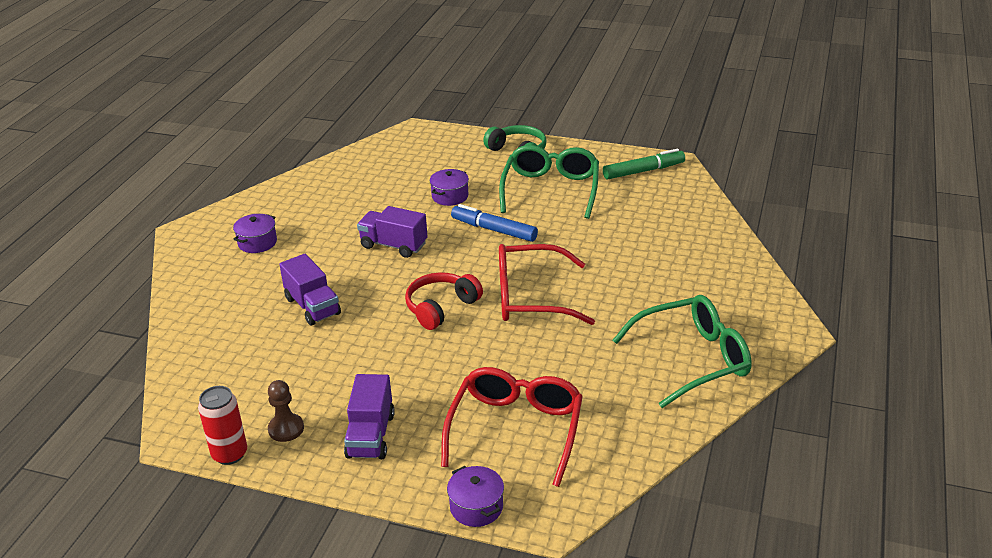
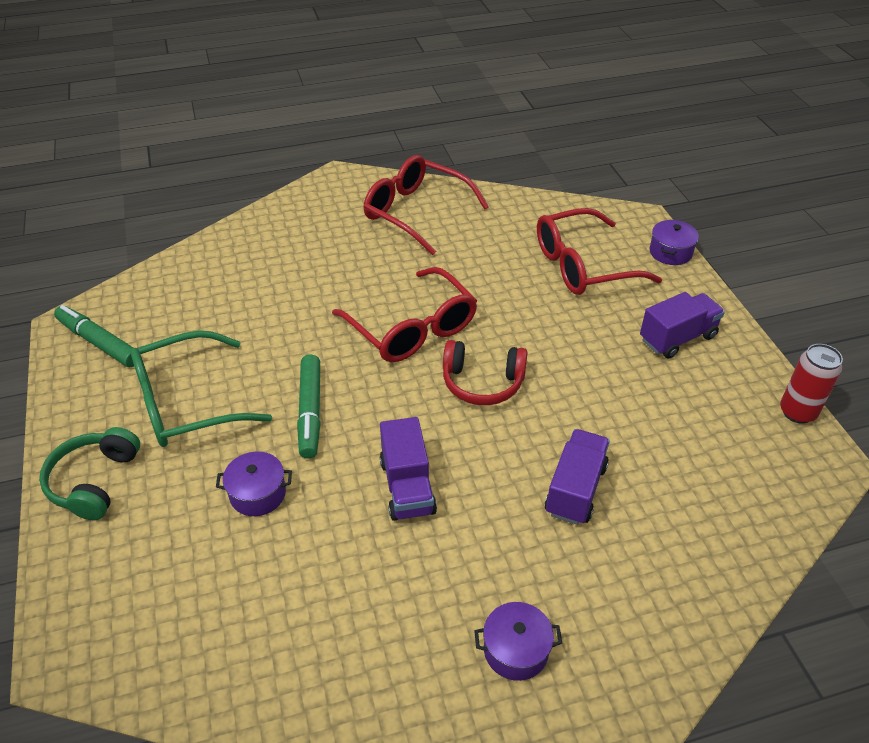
camera: 125 degrees left, 10 degrees up
brown pawn [268,380,304,442] -> none
blue marker [451,204,538,242] -> green marker [297,354,321,459]
green glasses [613,295,752,408] -> red glasses [364,155,489,255]

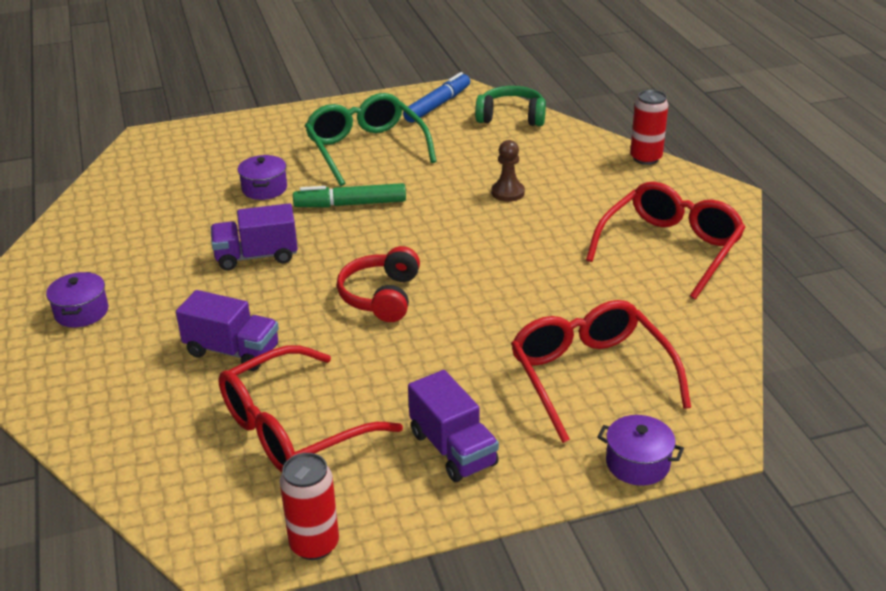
camera: 90 degrees right, 10 degrees down
green headphones [39,427,140,520] -> green headphones moved to [475,86,546,126]
green marker [54,305,134,367] -> blue marker [403,72,470,123]
red glasses [332,267,477,362] -> red glasses moved to [218,345,403,472]
none -> brown pawn [491,140,525,202]
none -> red can [630,90,668,165]

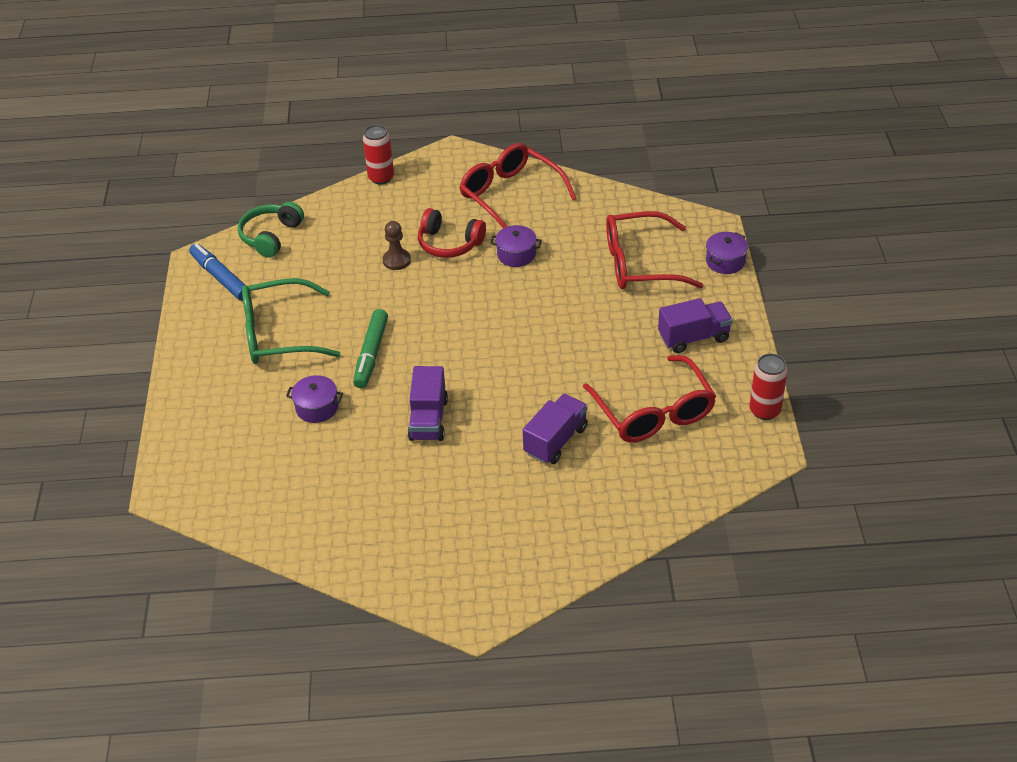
camera: 75 degrees left, 10 degrees up
purple pot [46,272,109,327] -> purple pot moved to [490,225,542,267]
red headphones [337,246,420,322] -> red headphones moved to [418,208,486,258]

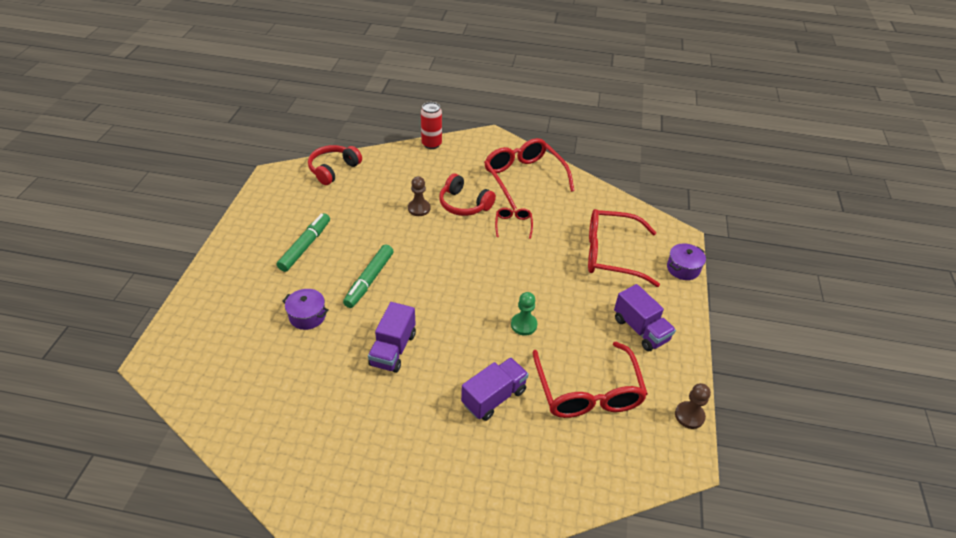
camera: 10 degrees right, 0 degrees up
blue marker [189,243,245,301] -> none
green headphones [238,201,304,258] -> red headphones [308,145,362,185]
green glasses [242,278,340,364] -> green marker [277,213,330,272]
purple pot [490,225,542,267] -> red glasses [495,208,533,239]
purple truck [658,298,733,353] -> purple truck turned 60 degrees clockwise [614,284,676,351]
red can [749,353,788,420] -> brown pawn [675,383,711,429]
none -> green pawn [511,292,537,336]

